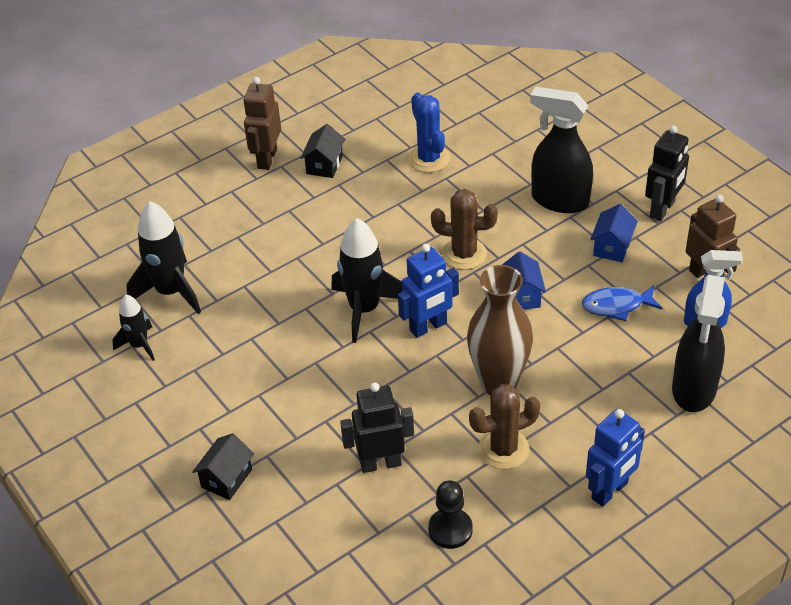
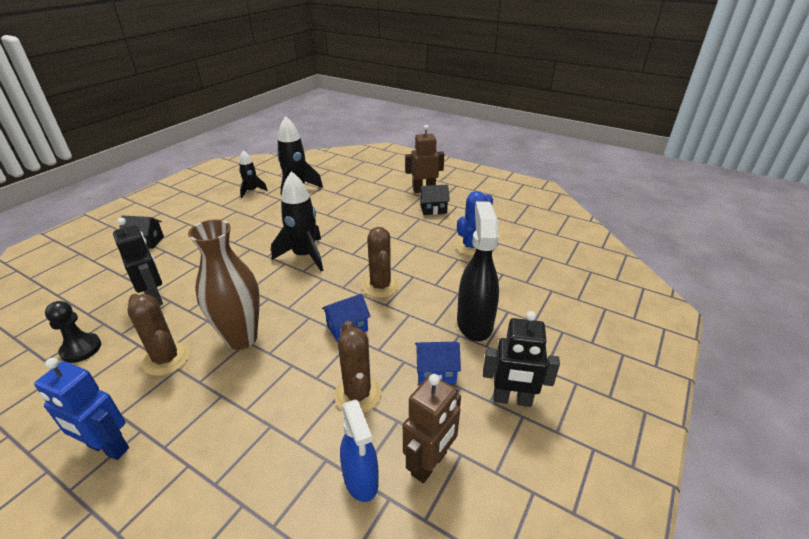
camera: 65 degrees right, 10 degrees down
blue robot [398,244,459,338] -> none
blue fish [582,285,662,321] -> brown cactus [334,321,382,413]
black spray bottle [672,275,725,412] -> none

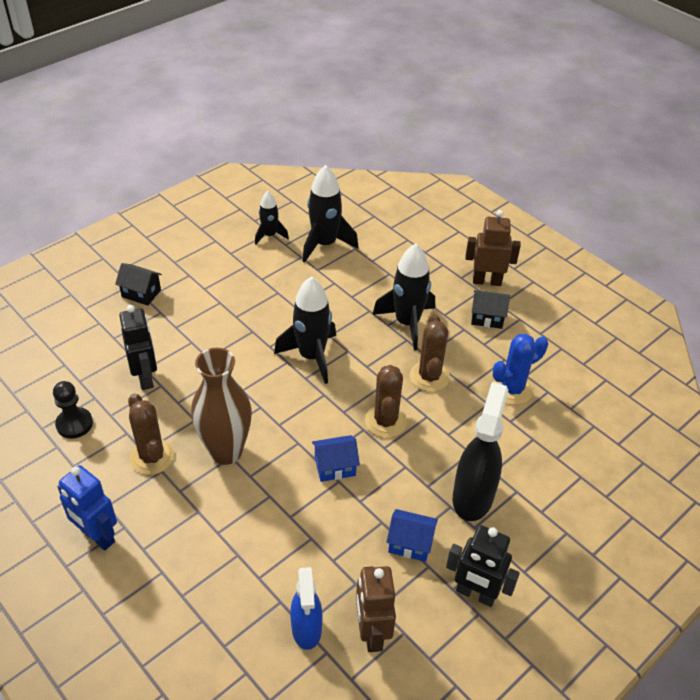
camera: 15 degrees right, 10 degrees up
brown cactus [334,321,382,413] -> brown cactus moved to [410,314,450,392]
brown robot [403,374,461,483] -> brown robot turned 120 degrees clockwise [356,566,396,652]
none -> black rocket [372,244,435,350]

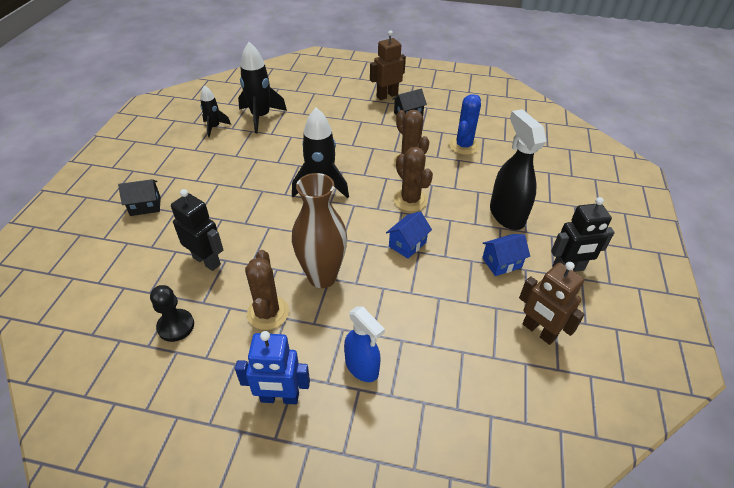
camera: 35 degrees left, 0 degrees up
brown cactus [128,393,174,475] -> brown cactus turned 60 degrees clockwise [245,250,289,330]
blue spray bottle [290,567,322,650] -> blue spray bottle moved to [344,306,385,382]
black rocket [372,244,435,350] -> none

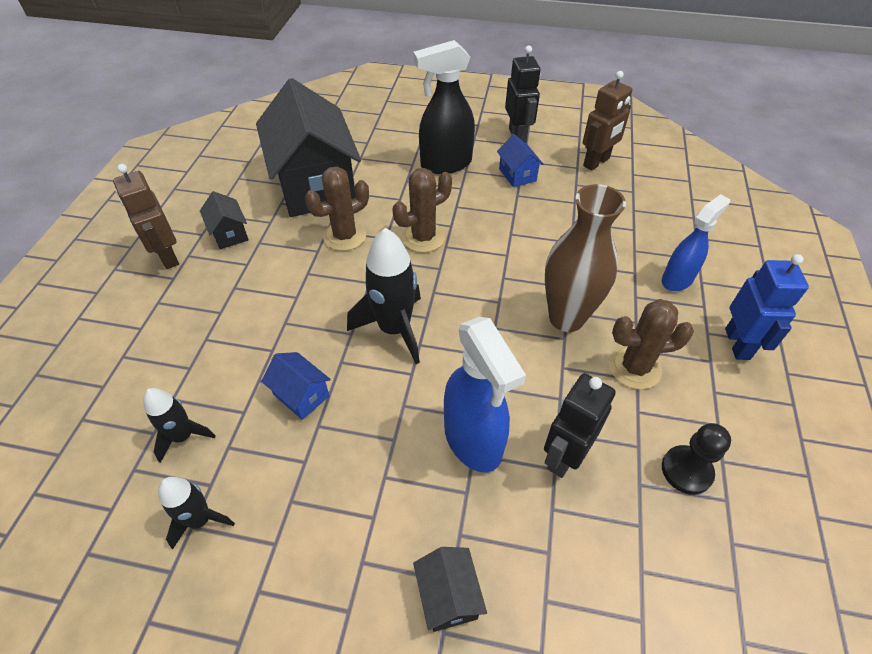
camera: 90 degrees left, 5 degrees up
black rocket [238,42,287,133] -> black rocket [143,388,215,463], size x0.58
blue house [386,211,432,259] -> blue house moved to [261,352,331,420]
blue cactus [449,94,481,155] -> black house [256,78,361,217]
none -> blue spray bottle [444,317,526,472]

